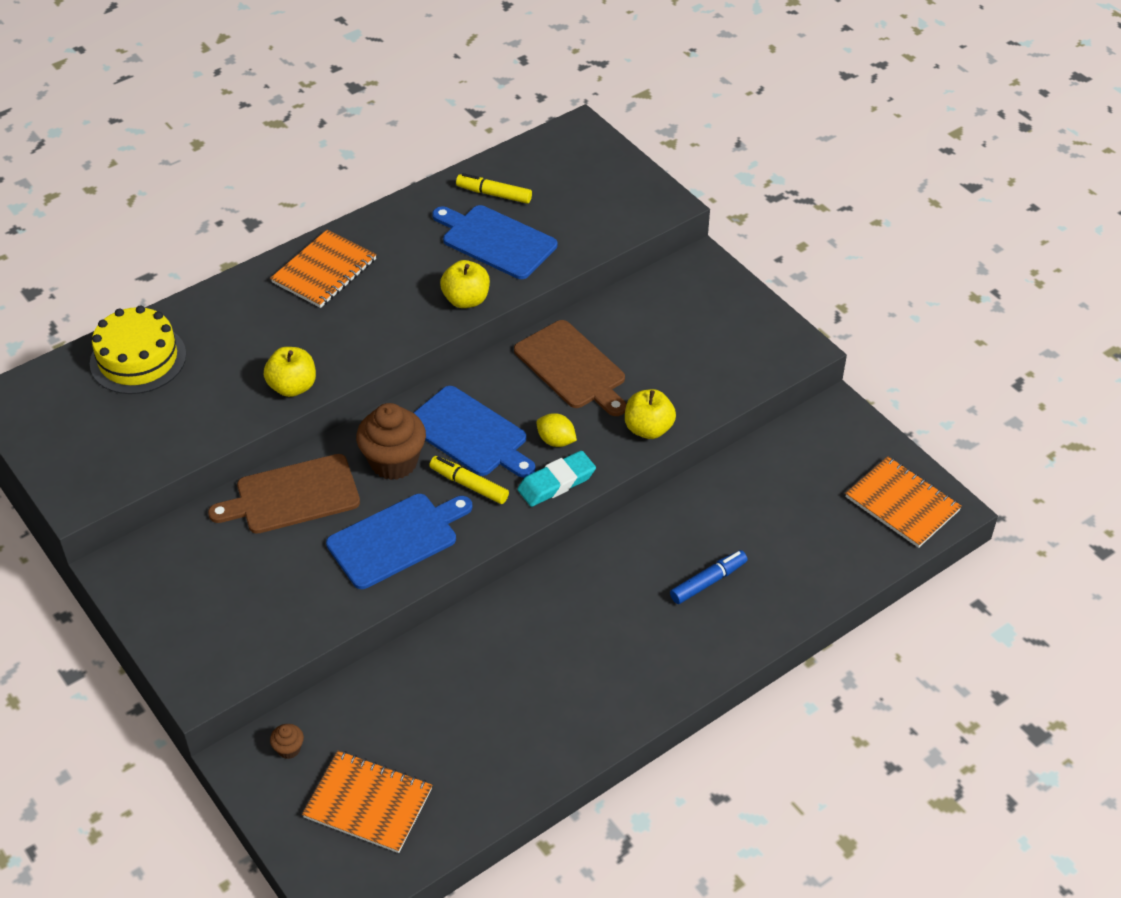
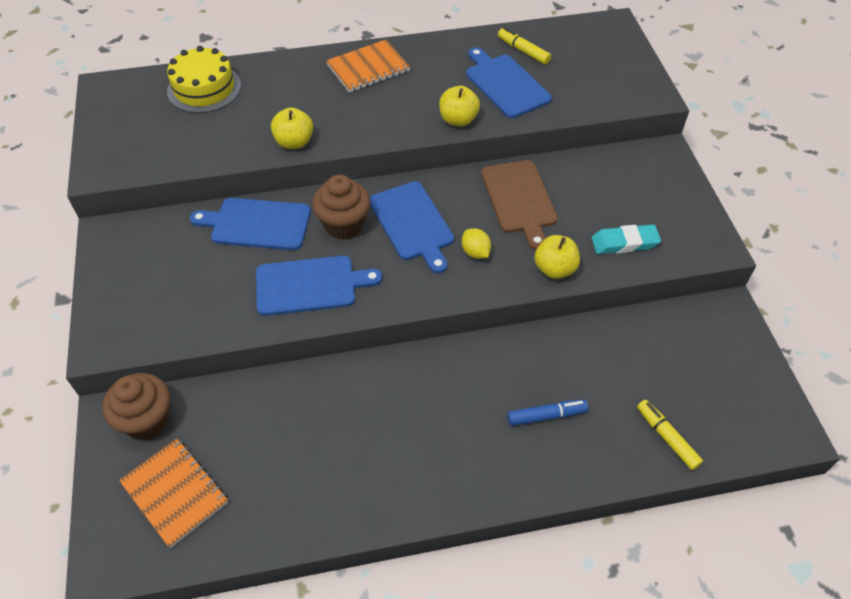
camera: 25 degrees right, 5 degrees up
brown cutting board [208,454,360,534] -> blue cutting board [190,198,311,250]
brown cupcake [270,724,304,759] -> brown cupcake [102,373,170,440], size x2.28
yellow marker [429,456,509,504] -> yellow marker moved to [637,400,703,470]
turquoise eraser [517,451,596,507] -> turquoise eraser moved to [592,224,661,254]
orange notebook [845,456,962,548] -> none

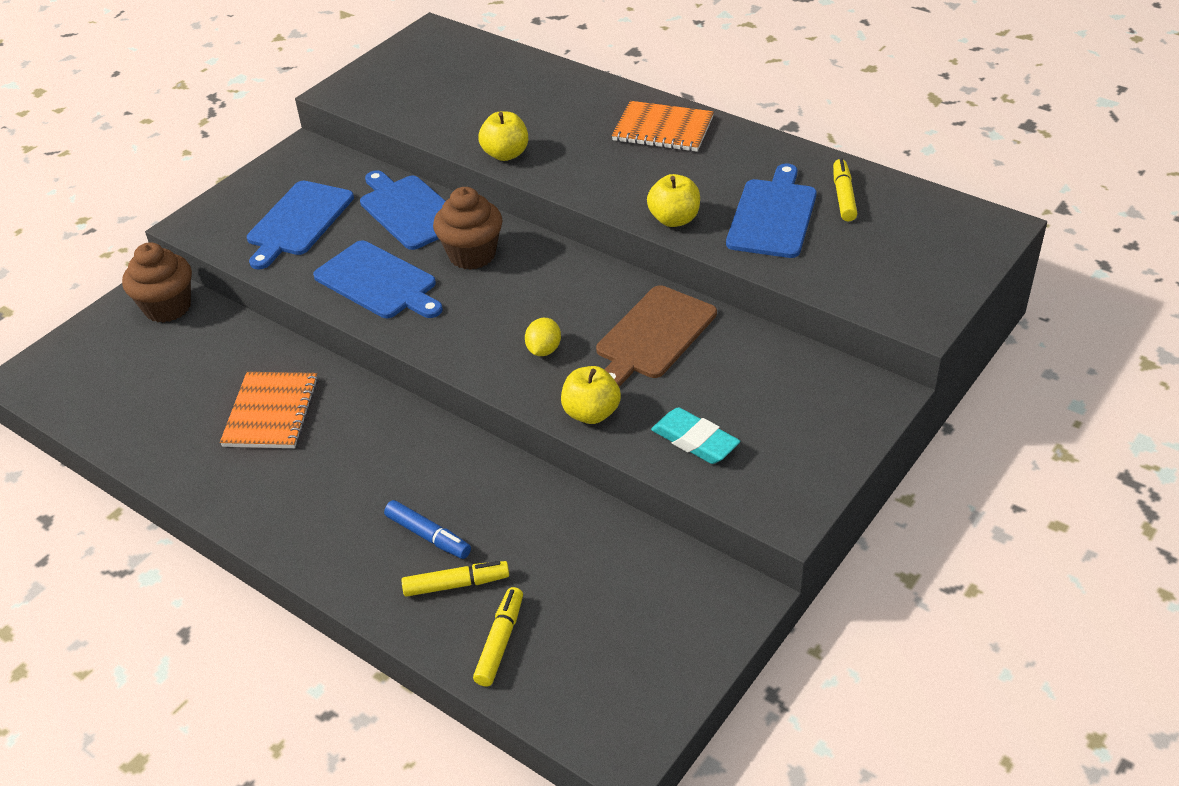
camera: 50 degrees right, 10 degrees down
orange notebook [119,438,228,548] -> orange notebook moved to [220,372,319,448]
yellow cake [167,46,241,113] -> none
blue cutting board [370,181,454,274] -> blue cutting board moved to [247,181,354,270]
none -> yellow marker [401,561,509,597]

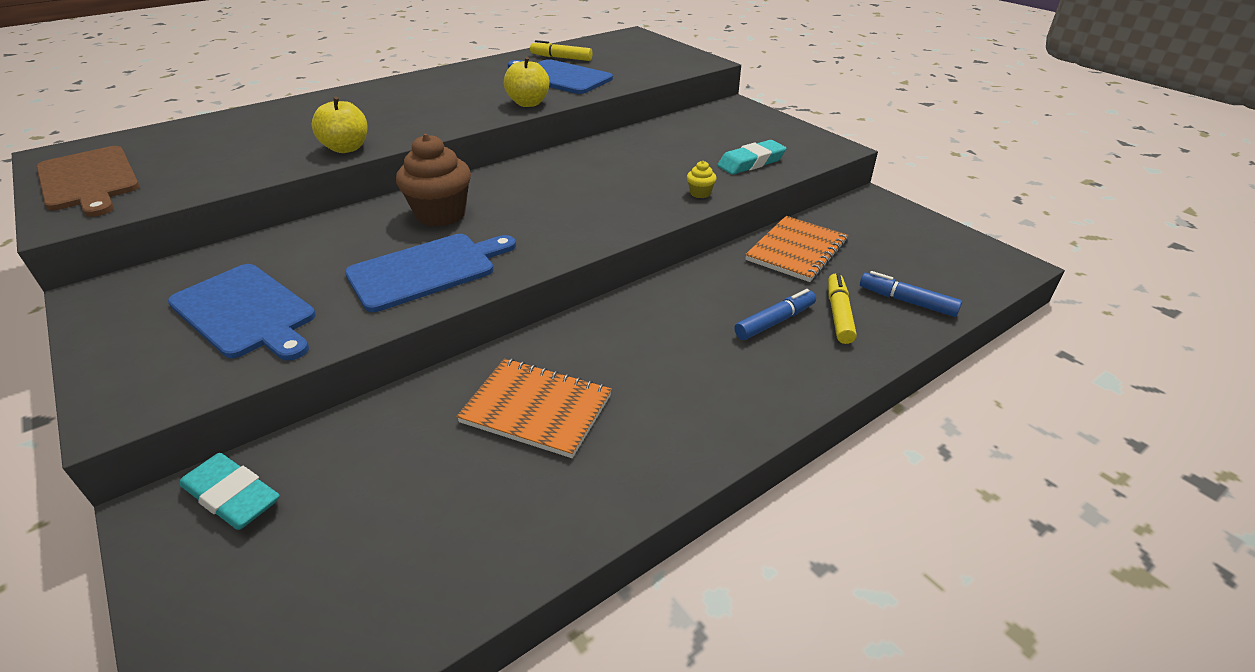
camera: 75 degrees left, 5 degrees down
brown cupcake [122,242,192,323] -> turquoise eraser [180,453,280,530]
blue cutting board [360,170,446,250] -> none
yellow marker [473,587,523,687] -> blue marker [860,271,962,317]
yellow lemon [525,318,561,356] -> none
yellow apple [561,366,621,424] -> yellow cupcake [687,161,717,198]
brown cutting board [596,285,717,387] -> brown cutting board moved to [36,146,140,217]
orange notebook [612,101,714,152] -> orange notebook moved to [745,216,848,282]

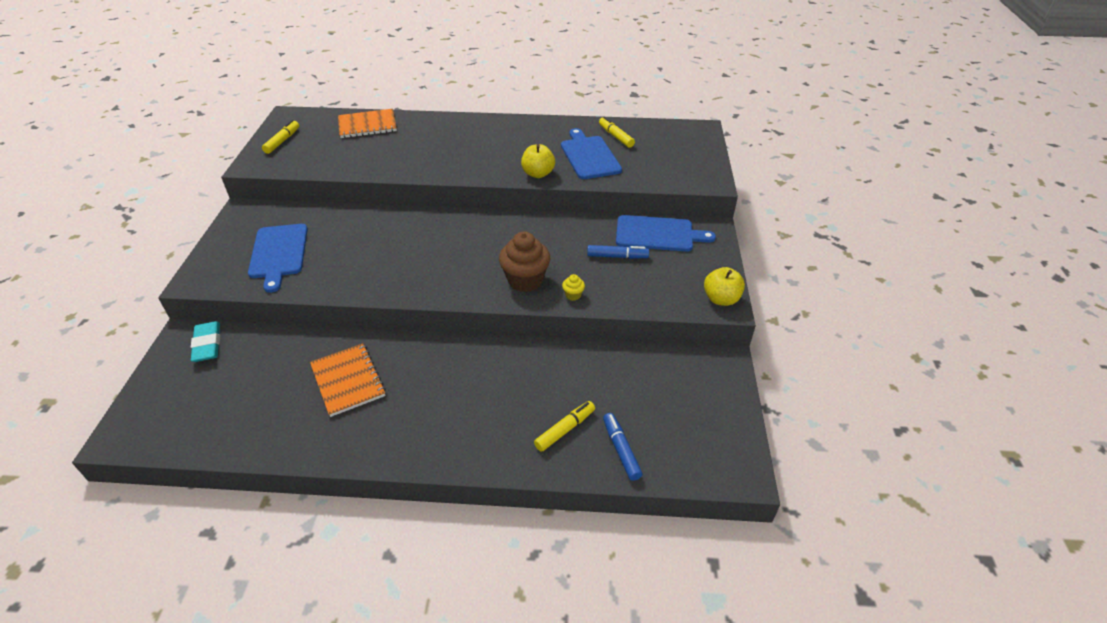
camera: 40 degrees right, 5 degrees up
brown cutting board [36,146,140,217] -> yellow marker [262,120,299,154]
yellow apple [312,96,367,153] -> yellow apple moved to [704,267,745,306]
blue cutting board [345,234,516,312] -> blue cutting board moved to [616,215,716,252]
brown cupcake [396,134,471,227] -> brown cupcake moved to [499,232,550,292]
turquoise eraser [717,140,787,175] -> none
blue marker [734,289,816,340] -> blue marker moved to [587,245,649,259]
orange notebook [745,216,848,282] -> orange notebook moved to [338,109,397,138]

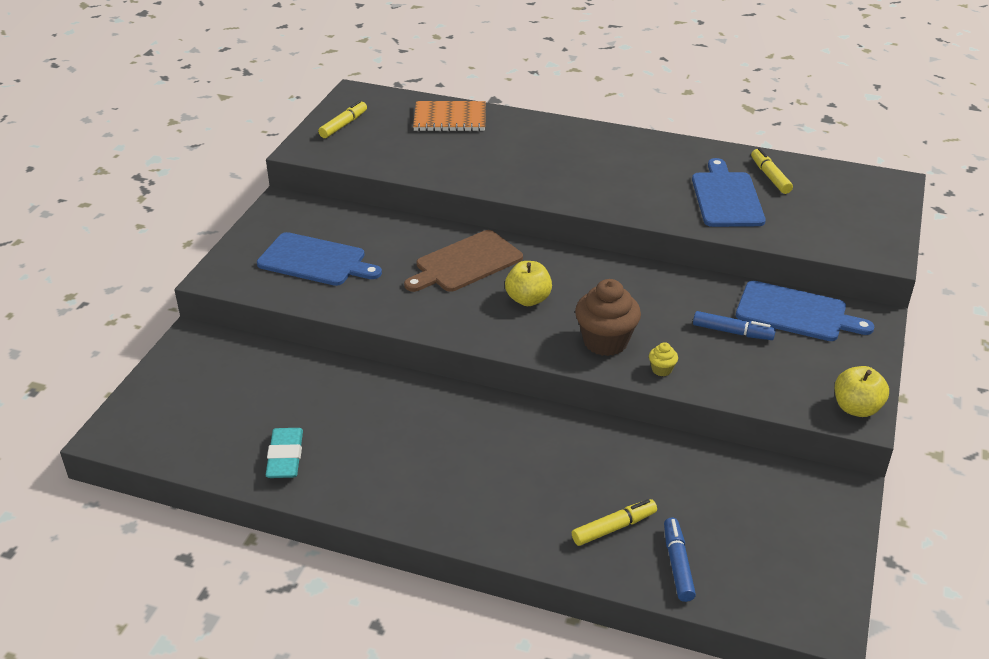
camera: 15 degrees right, 5 degrees down
turquoise eraser [191,321,220,362] -> turquoise eraser moved to [266,428,303,478]
blue cutting board [248,224,308,293] -> blue cutting board turned 75 degrees counterclockwise [257,232,382,286]
orange notebook [310,343,386,417] -> none
yellow apple [521,144,555,178] -> yellow apple moved to [505,261,552,306]
none -> brown cutting board [404,230,523,292]

